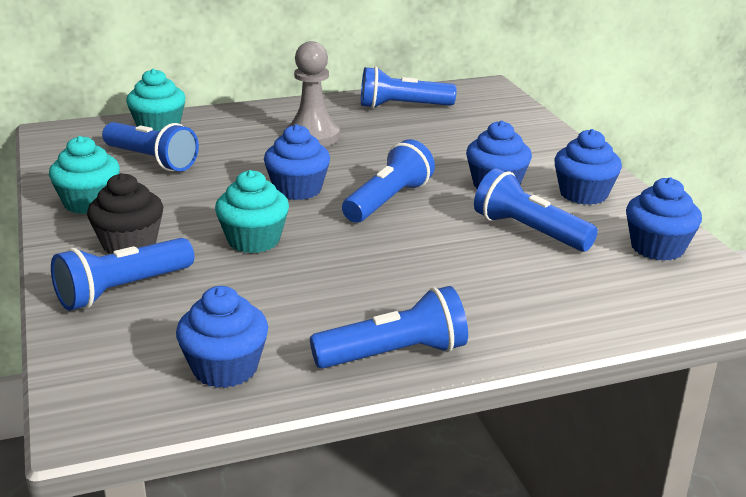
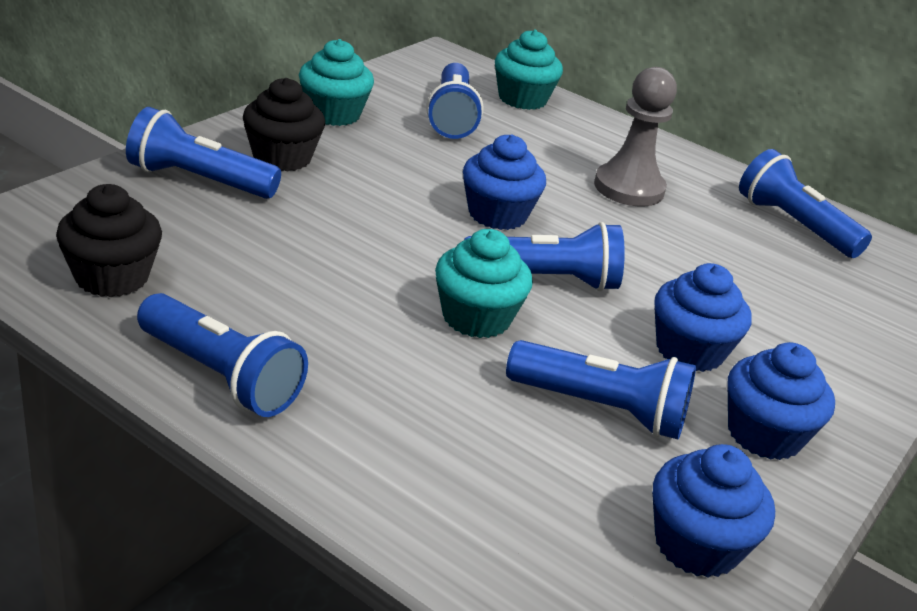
camera: 50 degrees right, 5 degrees up
blue cupcake [176,286,268,388] -> black cupcake [56,184,162,297]
turquoise cupcake [215,170,289,253] -> turquoise cupcake moved to [435,229,533,338]
blue flashlight [474,168,598,251] -> blue flashlight turned 105 degrees clockwise [506,340,696,439]

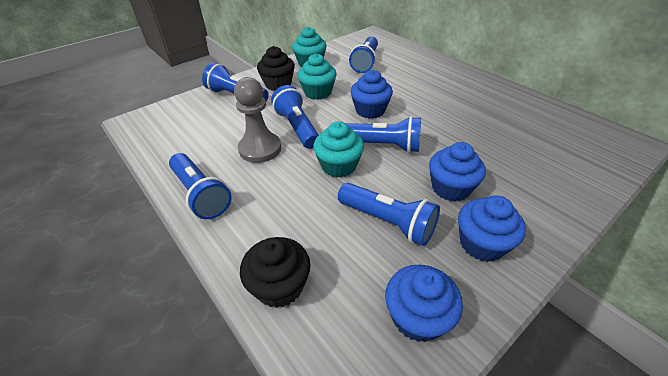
camera: 20 degrees right, 10 degrees up
black cupcake [56,184,162,297] -> black cupcake moved to [240,237,311,308]
turquoise cupcake [495,30,563,110] -> turquoise cupcake moved to [298,54,337,100]
grey pawn [594,67,677,206] -> grey pawn moved to [234,77,281,163]
blue flashlight [739,149,872,258] -> blue flashlight moved to [271,85,319,149]

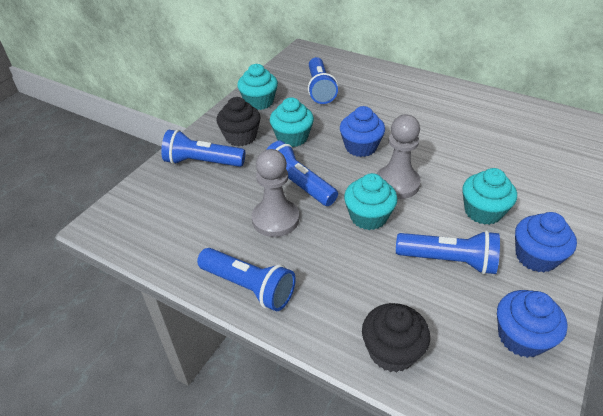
camera: 20 degrees left, 0 degrees up
blue flashlight [346,116,421,153] -> grey pawn [377,115,421,199]
blue cupcake [429,142,486,201] -> turquoise cupcake [462,168,517,225]

